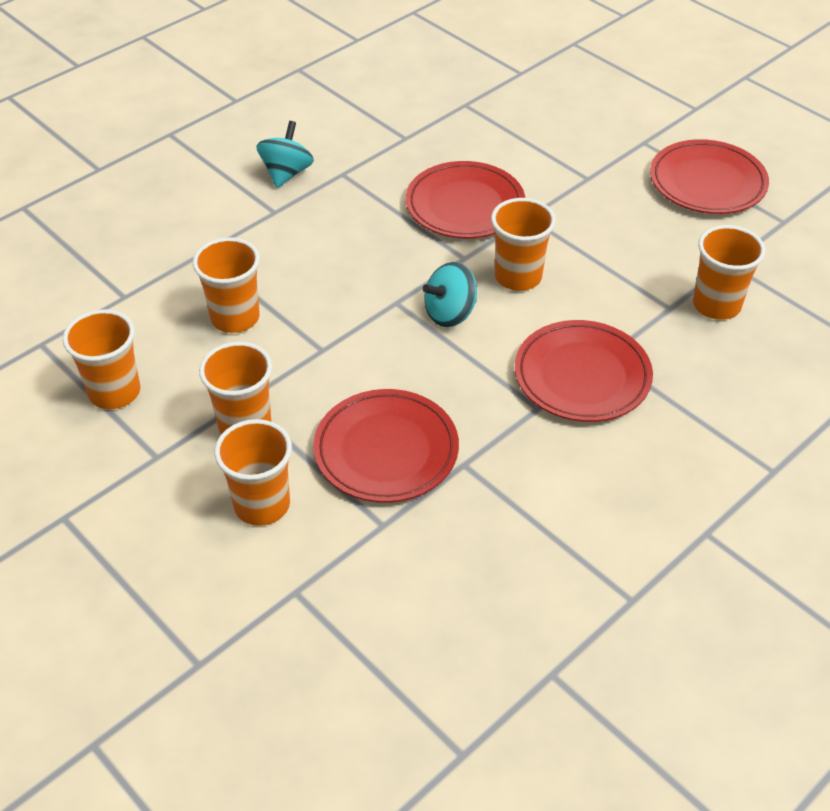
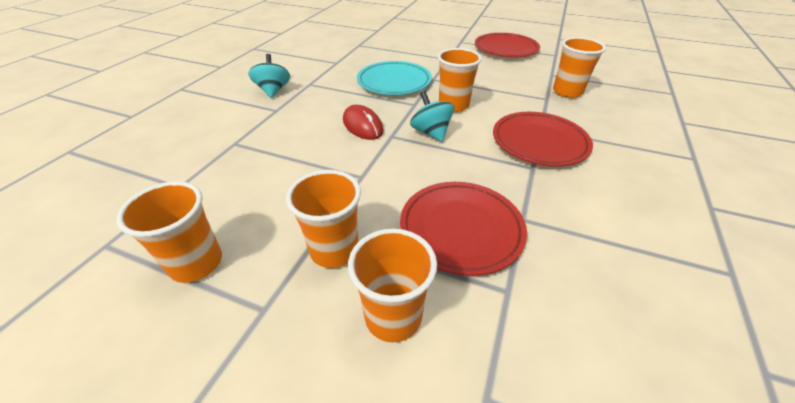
camera: 25 degrees left, 5 degrees down
orange cup [193,237,260,333] -> none
red plate [406,161,525,238] -> turquoise plate [357,61,432,95]
turquoise spinning top [422,262,477,327] -> turquoise spinning top turned 120 degrees clockwise [410,91,454,142]
none -> red mouse [343,105,384,140]

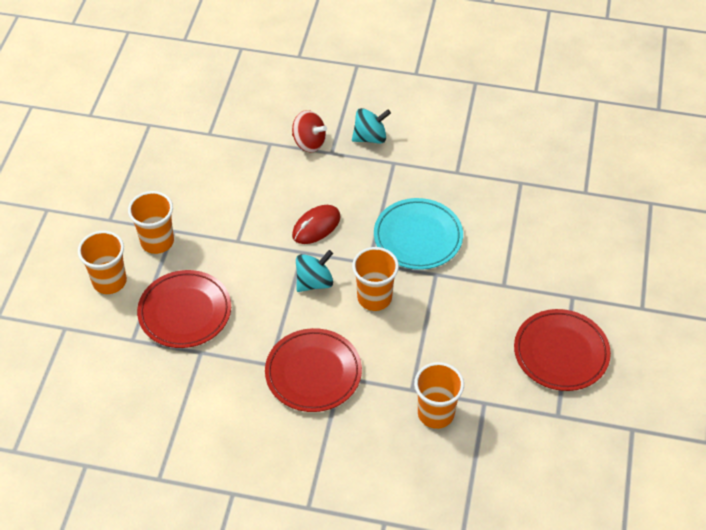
camera: 80 degrees right, 10 degrees up
orange cup [117,181,222,283] -> none
none -> red spinning top [292,110,327,153]

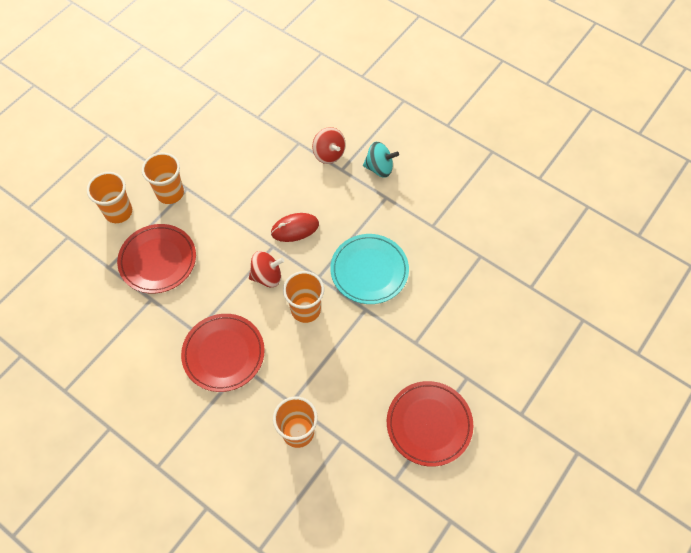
camera: 25 degrees right, 10 degrees up
turquoise spinning top [296,250,333,292] -> red spinning top [249,251,284,287]

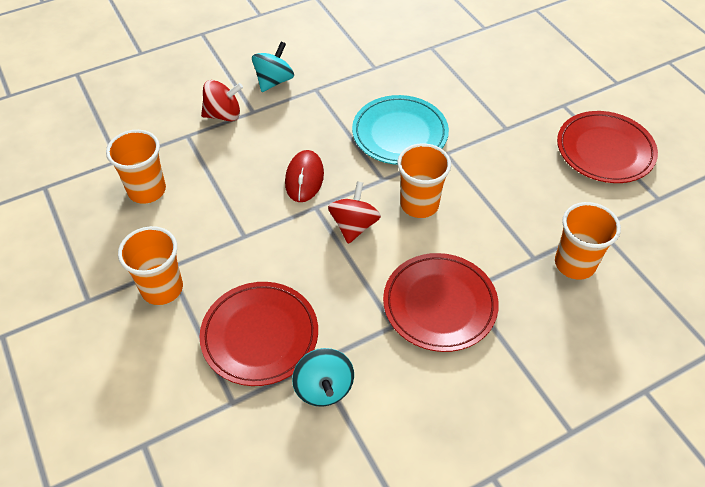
camera: 65 degrees left, 10 degrees down
orange cup [87,172,132,223] -> orange cup moved to [106,130,166,204]
none -> turquoise spinning top [292,348,354,407]

